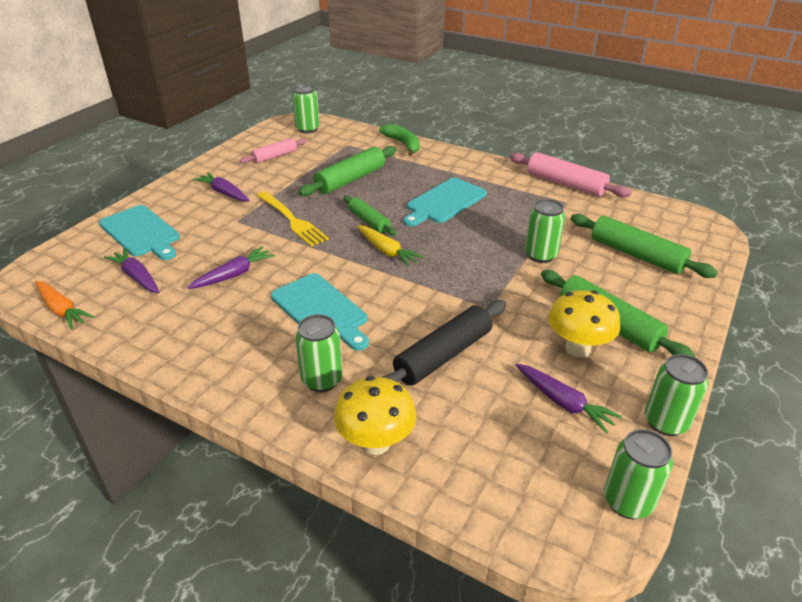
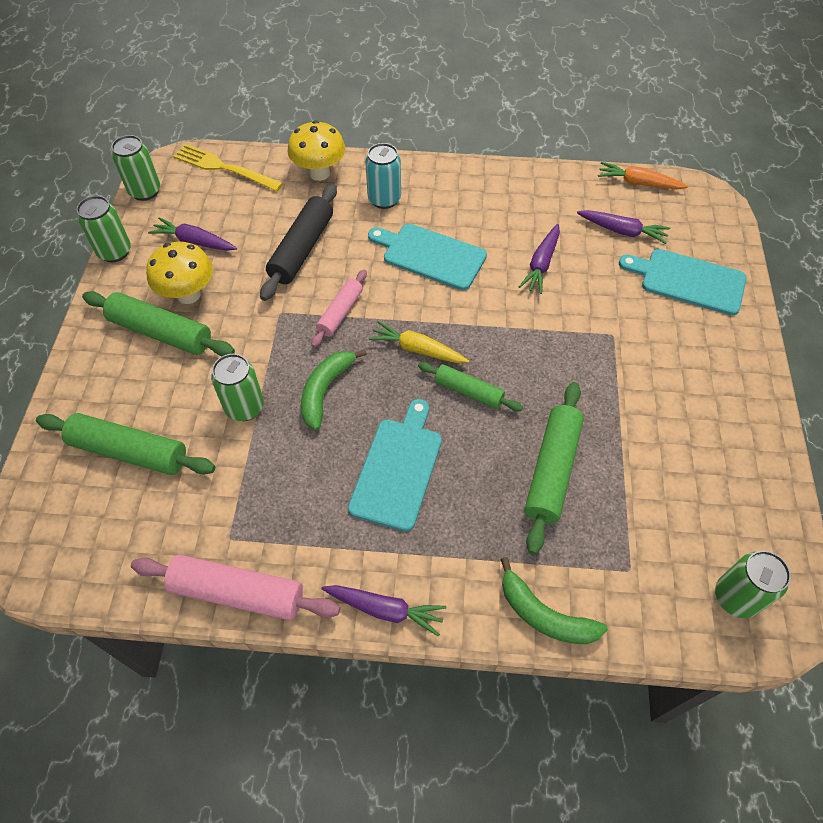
camera: 155 degrees right, 20 degrees up
purple carrot [193,172,250,202] -> purple carrot moved to [321,585,447,637]
pink rolling pin [240,138,307,164] -> pink rolling pin moved to [311,270,367,347]
yellow fork [257,191,329,246] -> yellow fork moved to [173,144,283,192]
green can [295,314,343,392] -> turquoise can [365,143,401,209]
none -> green banana [301,349,367,430]

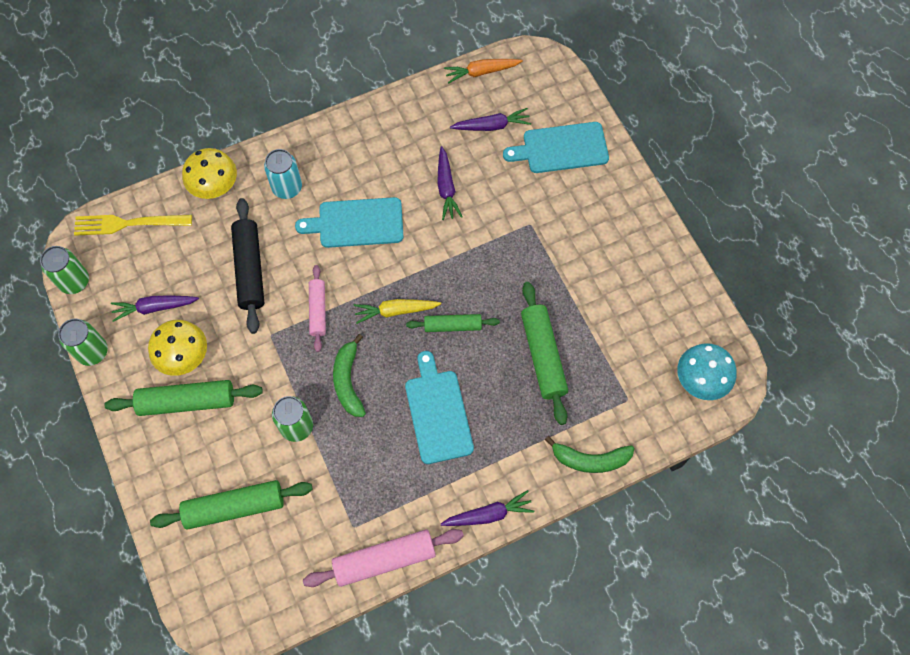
camera: 30 degrees left, 10 degrees up
green can [715,551,791,618] -> turquoise mushroom [677,343,737,400]

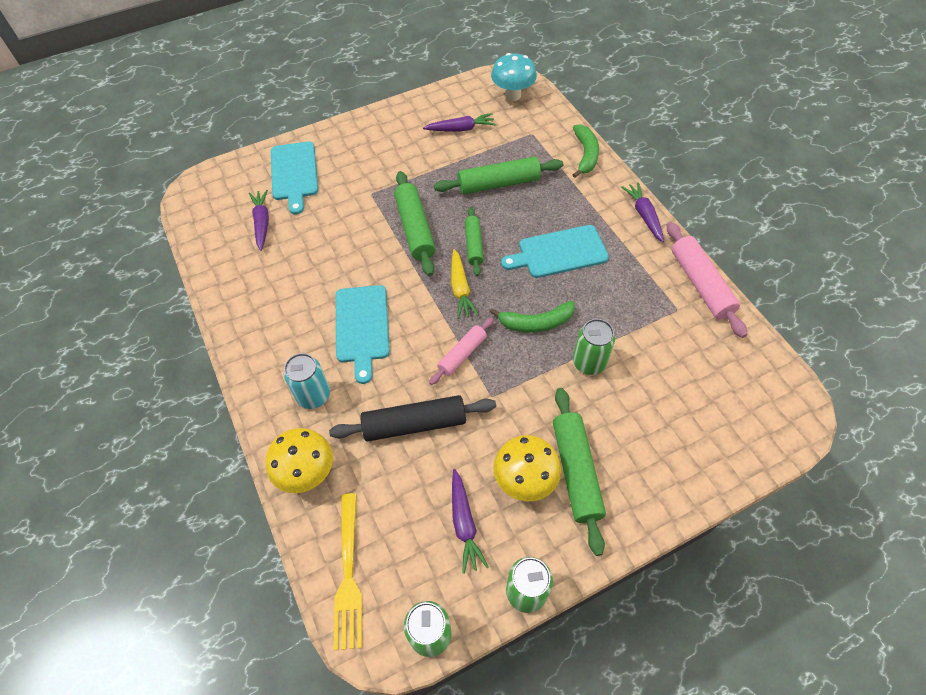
camera: 90 degrees left, 10 degrees down
green rolling pin [150,480,313,529] -> green rolling pin moved to [394,171,436,276]
pink rolling pin [309,265,326,352] -> pink rolling pin turned 45 degrees counterclockwise [429,318,494,385]
purple carrot [437,146,463,220] -> purple carrot moved to [423,113,496,132]
orange carrot [444,59,523,84] -> none

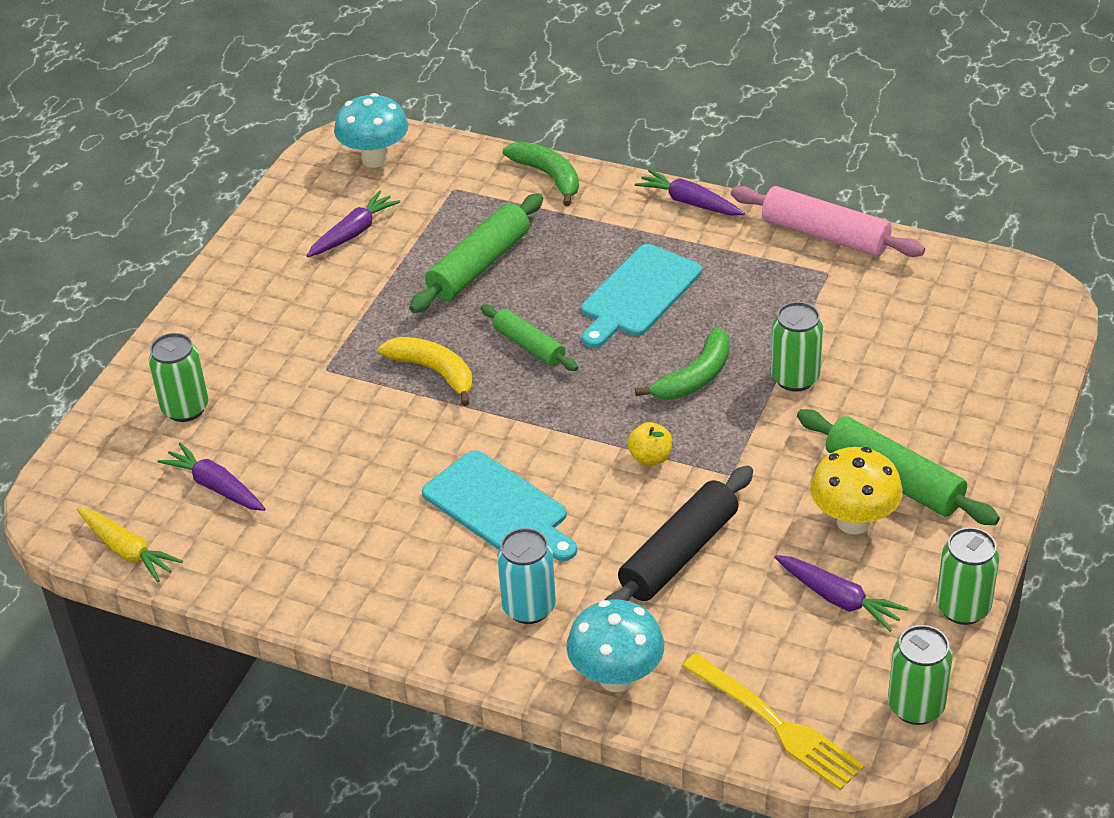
camera: 40 degrees left, 15 degrees down
yellow mushroom [265,428,333,493] -> turquoise mushroom [566,600,664,692]
turquoise cutting board [271,141,318,214] -> green can [149,333,208,422]
green rolling pin [394,171,436,276] -> yellow banana [378,337,472,406]
pink rolling pin [429,318,494,385] -> yellow apple [627,422,672,466]
yellow carrot [451,249,478,319] -> yellow carrot moved to [77,508,183,582]

